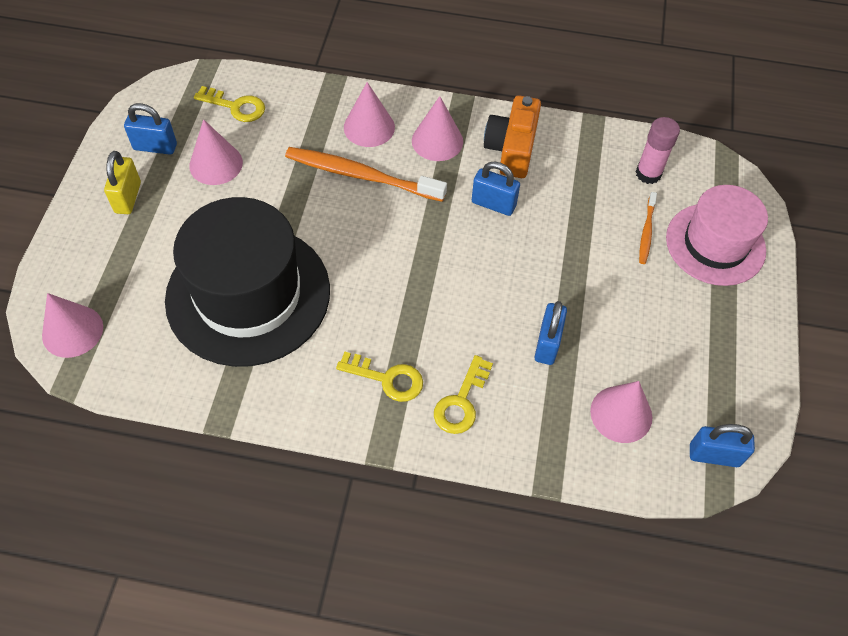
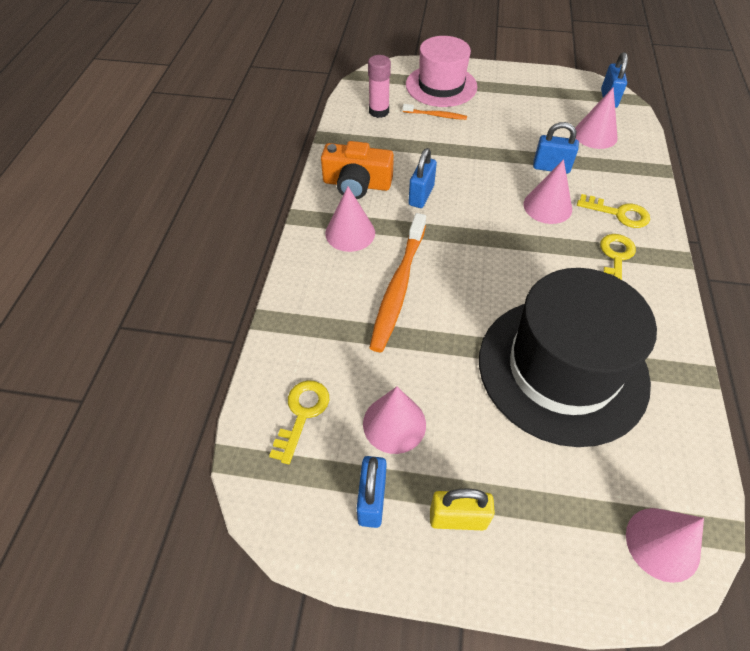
camera: 90 degrees left, 5 degrees down
pink cone [344,82,395,147] -> pink cone moved to [523,159,572,224]

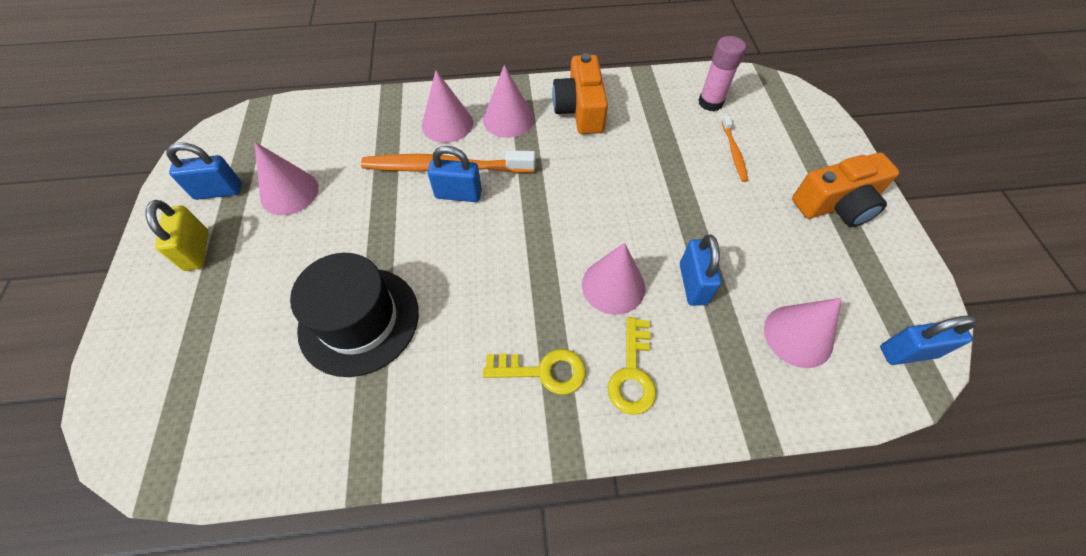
camera: 75 degrees right, 5 degrees up
yellow key [269,380,329,464] -> none
pink hat [406,36,477,107] -> none
blue padlock [408,148,437,208] -> blue padlock moved to [428,146,482,202]
black hat [479,268,657,447] -> black hat [290,253,419,377], size x0.64
pink cone [626,508,704,583] -> pink cone moved to [422,70,473,143]
none -> orange camera [792,153,899,227]

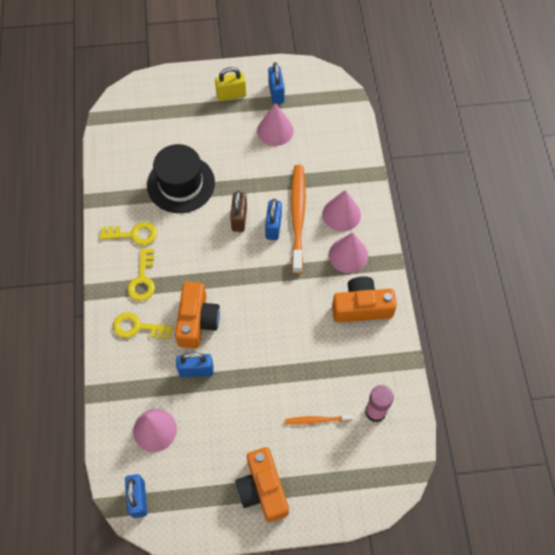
camera: 90 degrees right, 5 degrees up
pink cone [582,243,645,315] -> orange camera [175,281,220,348]
none -> yellow key [100,222,157,245]
none -> brown padlock [230,190,247,232]

